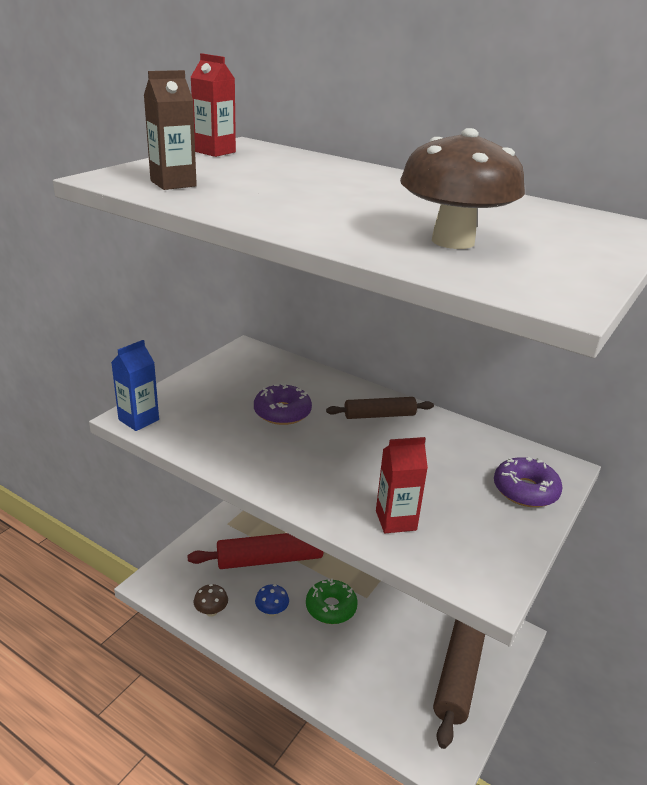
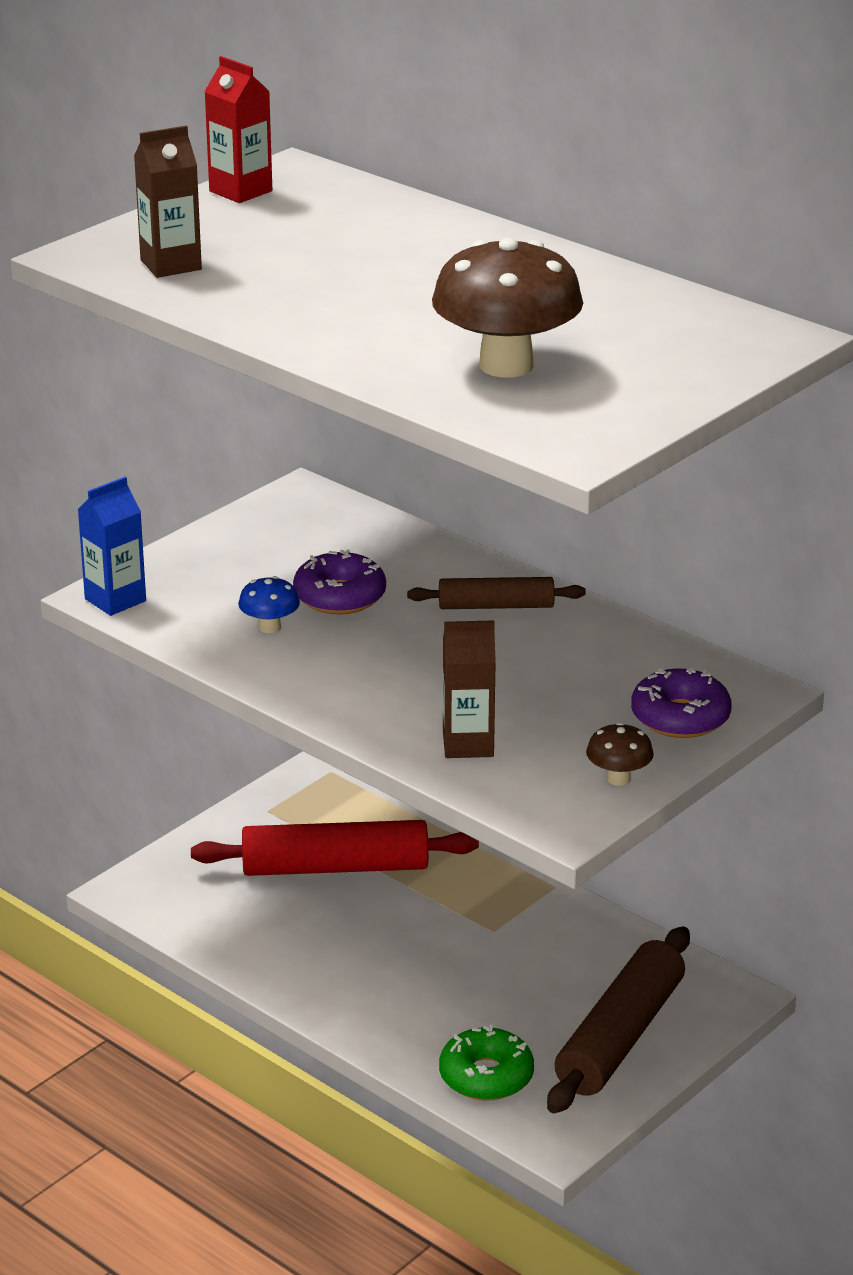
camera: 10 degrees right, 0 degrees up
brown mushroom [194,584,228,617] -> brown mushroom moved to [586,722,654,786]
blue mushroom [255,584,289,617] -> blue mushroom moved to [238,576,300,634]
green donut [306,578,358,624] -> green donut moved to [439,1025,534,1100]
red carton [376,437,428,533] -> brown carton [443,620,496,758]

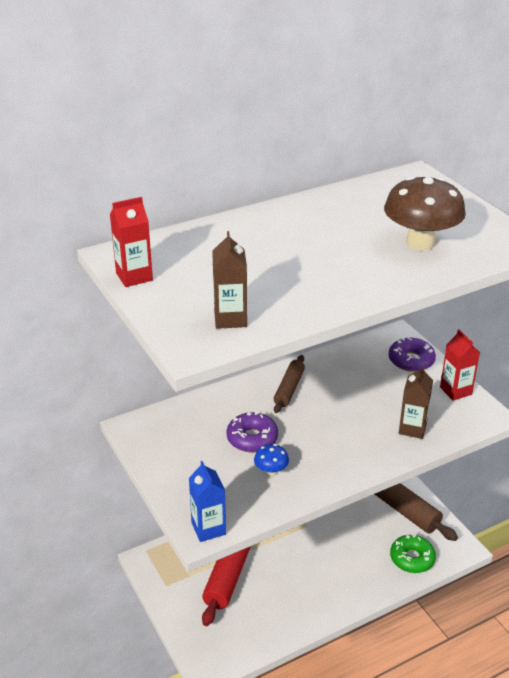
camera: 70 degrees left, 5 degrees up
brown mushroom [586,722,654,786] -> red carton [440,329,480,401]

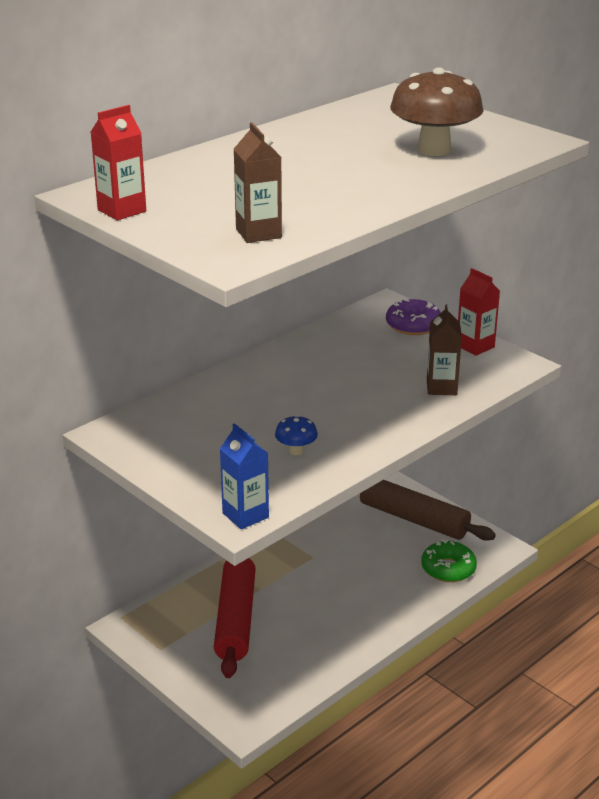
camera: 15 degrees left, 5 degrees down
purple donut [227,411,278,452] -> none
brown rolling pin [274,355,305,413] -> none

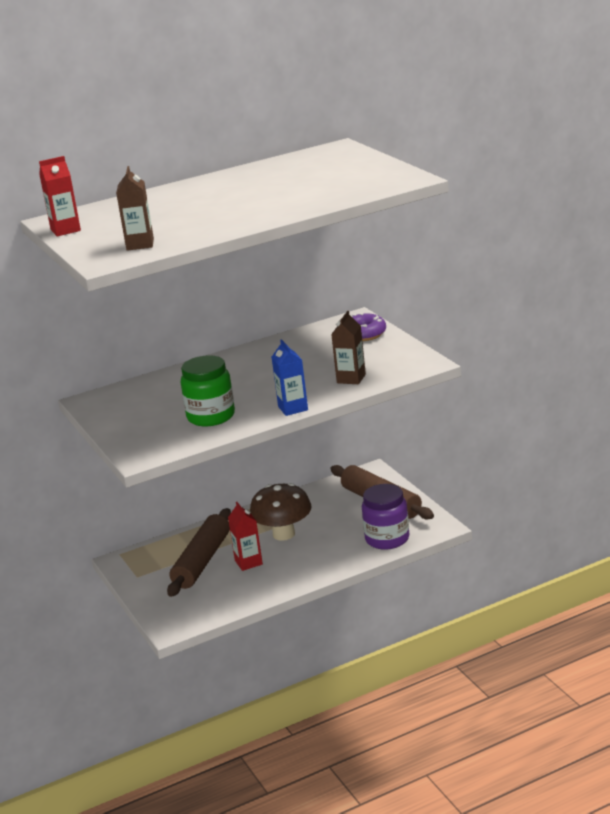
camera: 20 degrees right, 5 degrees down
red rolling pin [214,558,256,678] -> brown rolling pin [167,508,231,597]
blue carton [220,423,269,529] -> blue carton moved to [272,339,308,416]
blue mushroom [275,415,318,455] -> green jar [181,355,235,426]
brown mushroom [390,67,484,156] -> brown mushroom moved to [250,483,312,541]
green donut [421,539,477,582] -> purple jar [362,484,409,550]
red carton [458,268,500,356] -> red carton moved to [228,502,263,571]

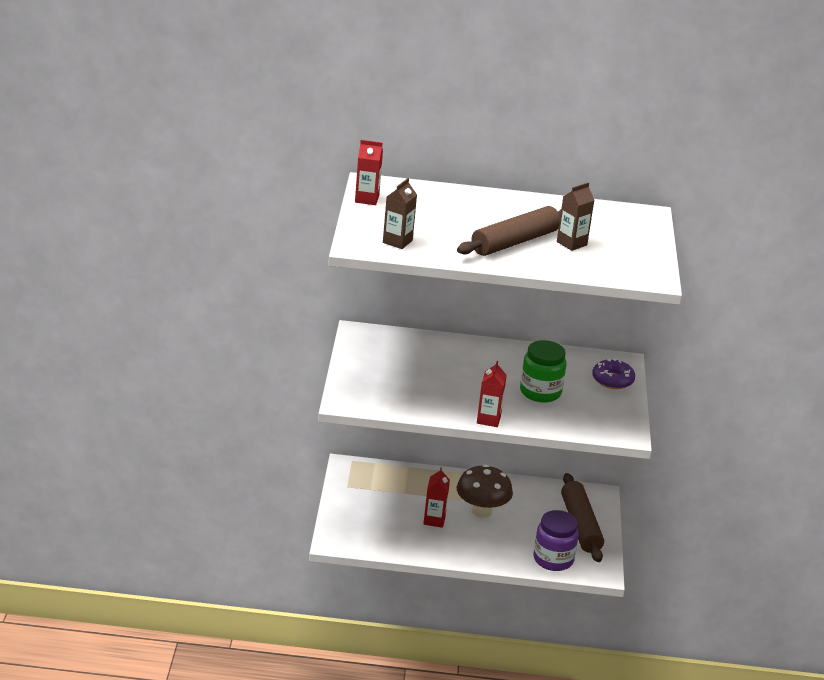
camera: 25 degrees right, 5 degrees up
brown rolling pin [167,508,231,597] -> brown rolling pin moved to [457,206,561,256]
green jar [181,355,235,426] -> green jar moved to [520,340,567,402]
blue carton [272,339,308,416] -> red carton [477,361,507,427]
brown carton [331,311,366,384] -> brown carton moved to [557,182,594,251]

